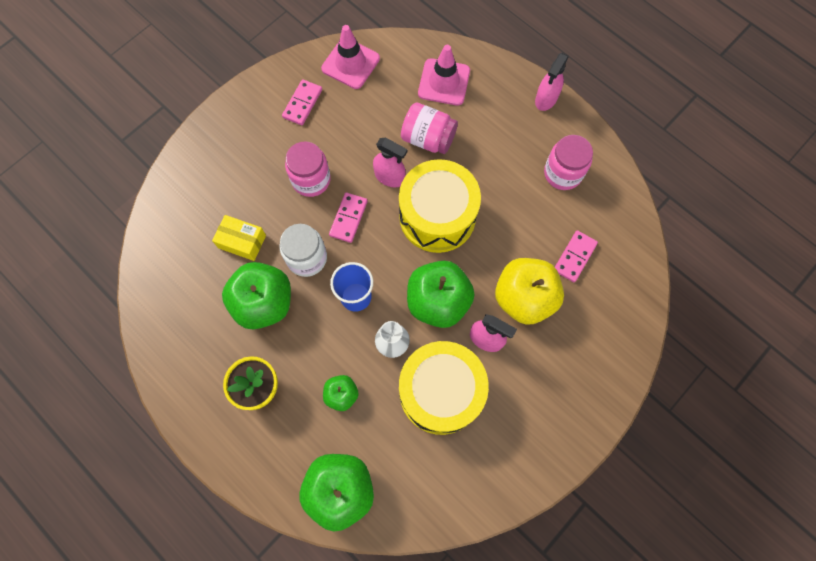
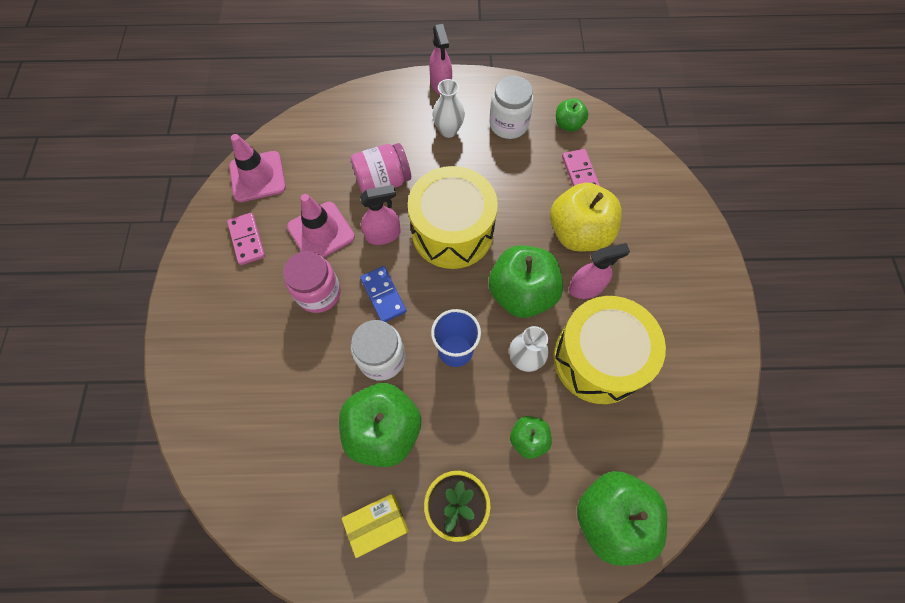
camera: 45 degrees left, 5 degrees down
yellow box [212,215,266,261] -> yellow box moved to [342,494,409,558]
pink domino [329,192,368,243] -> blue domino [360,266,407,322]
pink traffic cone [418,45,470,106] -> pink traffic cone moved to [287,194,355,258]
pink jar [544,135,593,190] -> white jar [489,76,534,139]
none -> white vase [432,79,465,138]
none -> green apple [556,98,588,132]

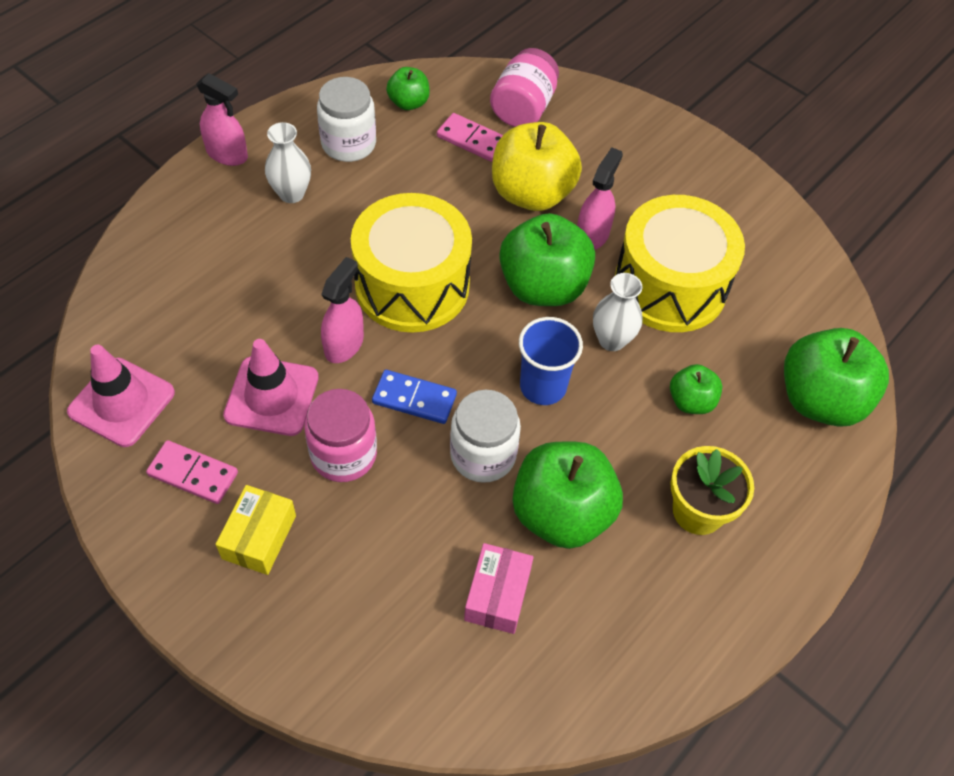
camera: 50 degrees left, 10 degrees down
yellow box [342,494,409,558] -> yellow box moved to [216,485,296,575]
pink jar [350,143,411,193] -> pink jar moved to [490,48,559,127]
none -> pink box [464,543,534,634]

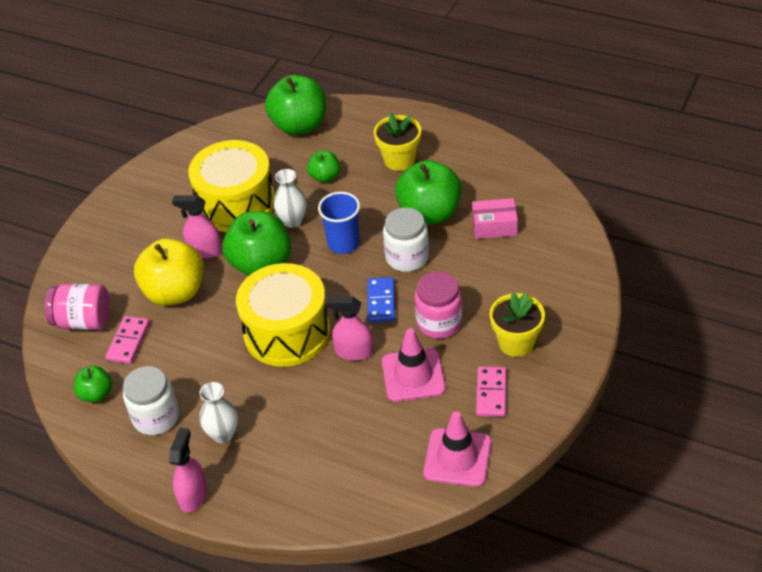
camera: 100 degrees left, 10 degrees down
yellow box [216,485,296,575] -> yellow flower pot [490,292,545,357]

